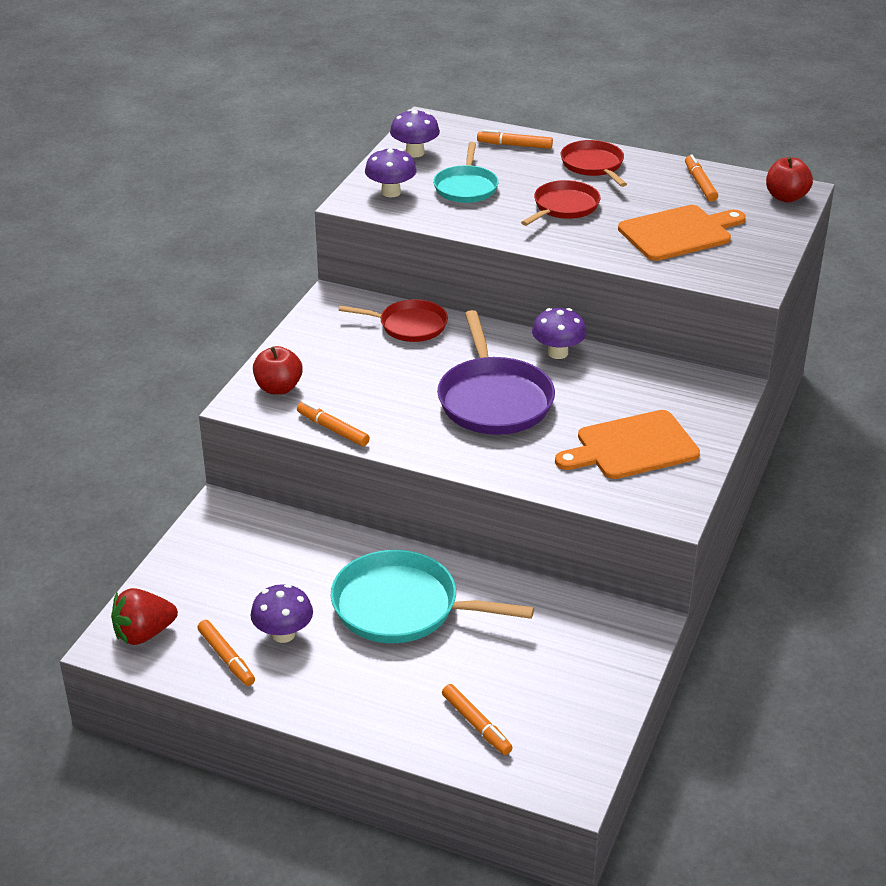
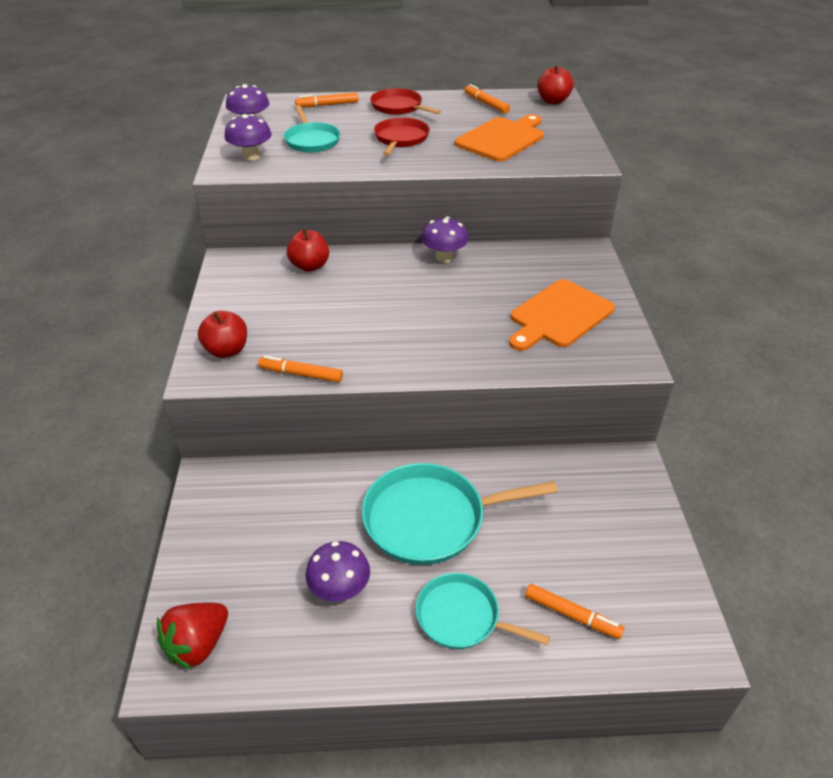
camera: 25 degrees left, 5 degrees up
orange marker [197,620,255,686] -> none
red pan [339,299,448,342] -> red apple [287,229,329,272]
purple pan [437,310,555,435] -> none
none -> turquoise pan [416,573,550,649]

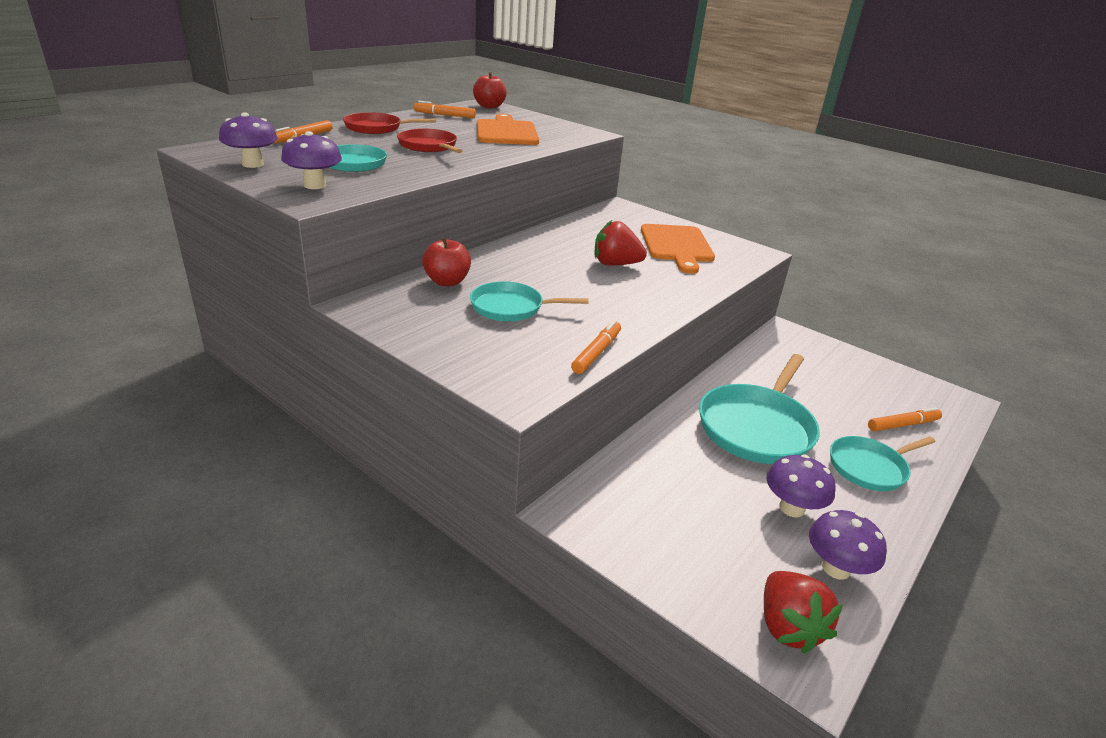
camera: 50 degrees left, 10 degrees down
red apple [198,311,247,358] -> none
orange marker [258,356,343,382] -> orange marker turned 150 degrees clockwise [571,320,621,374]
purple mushroom [421,217,468,262] -> purple mushroom moved to [809,510,887,580]
none -> turquoise pan [470,281,589,321]
none -> red strawberry [595,220,647,266]

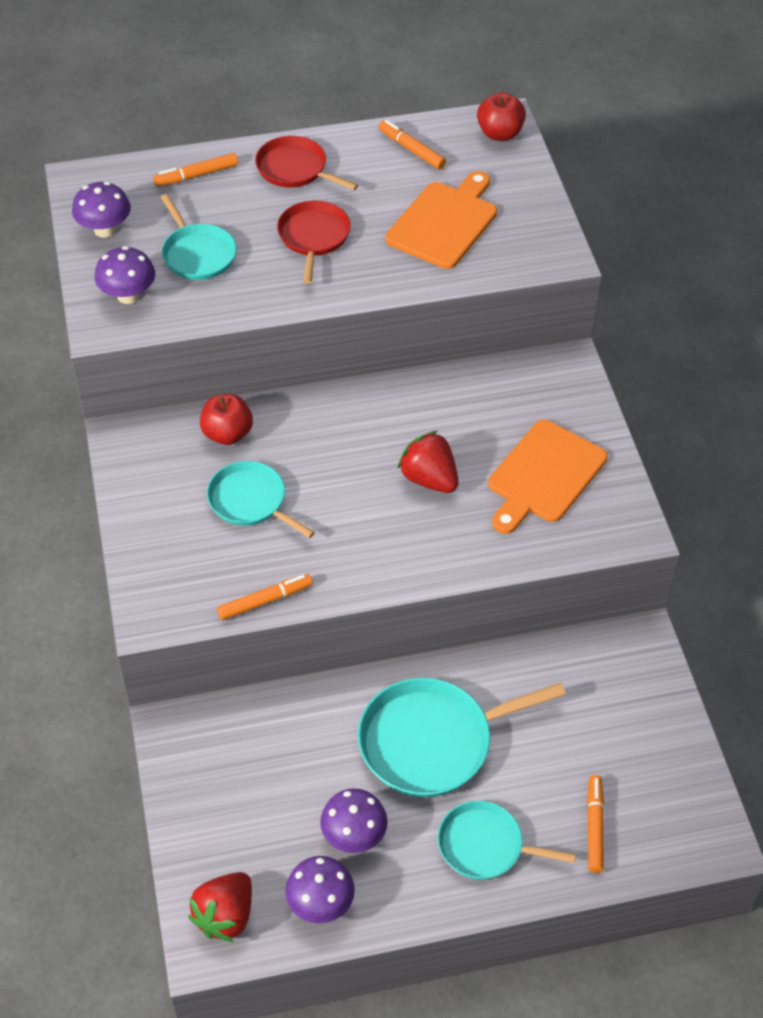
camera: 40 degrees right, 20 degrees up
orange marker [868,407,942,431] -> orange marker turned 105 degrees counterclockwise [587,775,604,873]

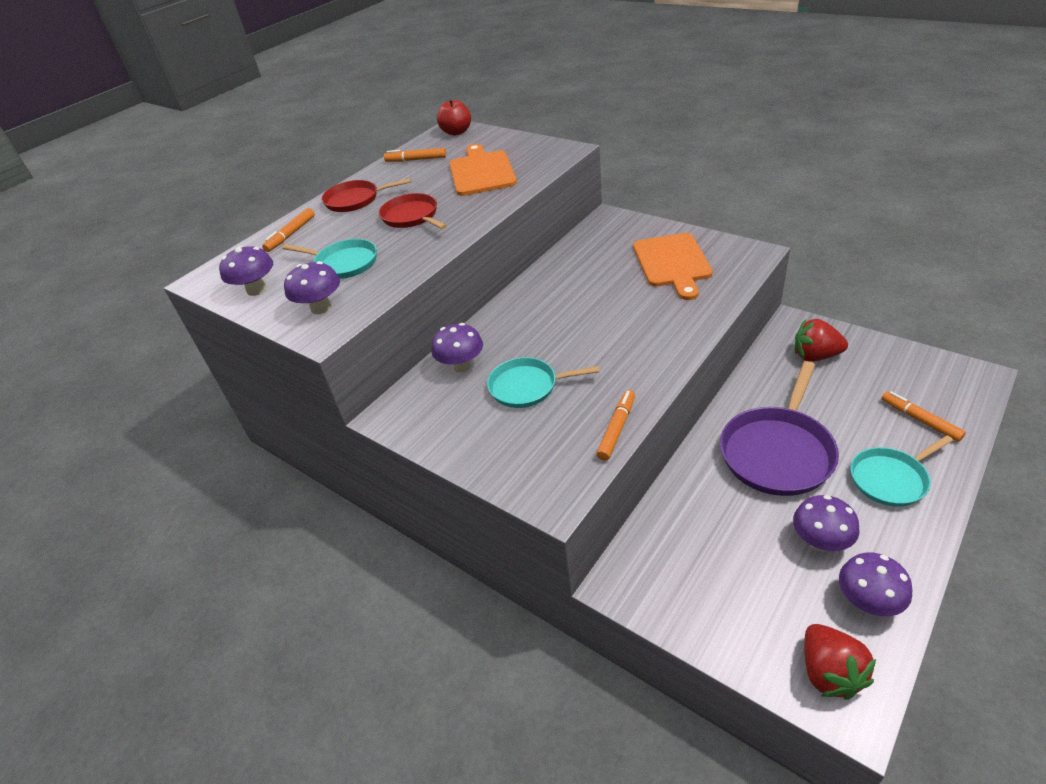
camera: 35 degrees left, 10 degrees down
red apple [200,394,253,445] -> purple mushroom [431,323,483,373]
turquoise pan [358,678,566,797] -> purple pan [720,361,839,496]
red strawberry [398,431,459,493] -> red strawberry moved to [795,319,848,362]

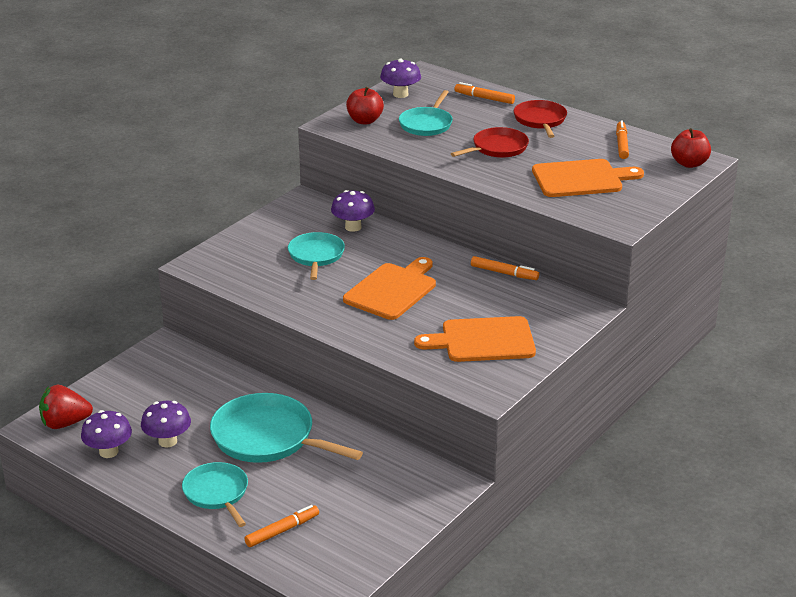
camera: 85 degrees right, 10 degrees down
purple mushroom [284,261,340,314] -> red apple [346,87,384,124]
orange marker [596,390,635,461] -> orange marker moved to [471,256,539,280]
purple pan [720,361,839,496] -> turquoise pan [210,393,363,463]
red strawberry [795,319,848,362] -> none
none -> orange cutting board [343,257,436,320]

